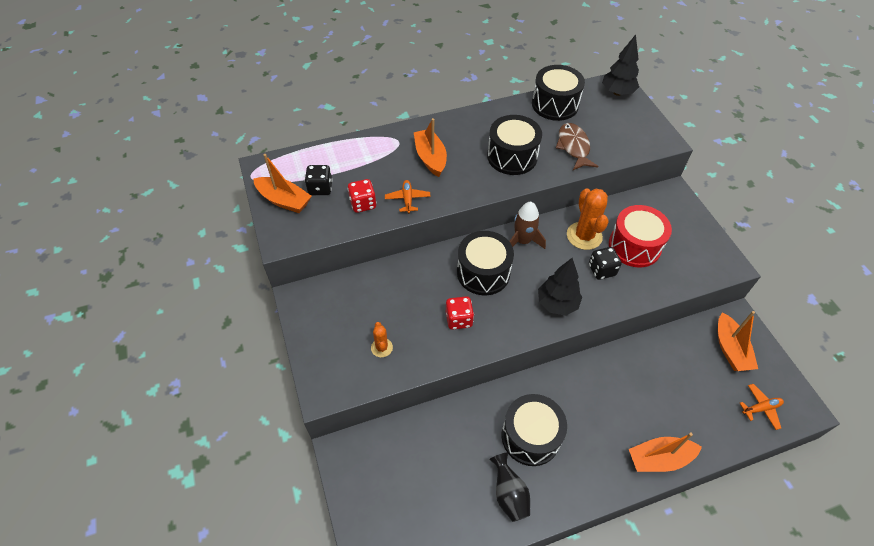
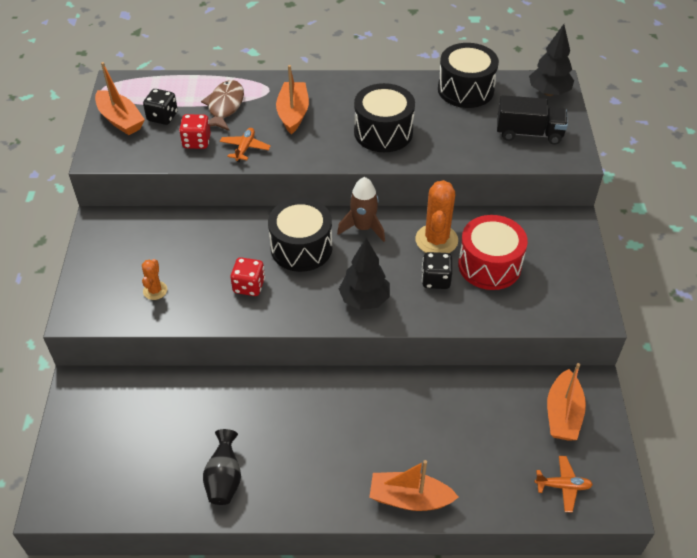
camera: 20 degrees right, 5 degrees down
black drum [502,394,567,466] -> none
brown fish [556,123,599,170] -> brown fish moved to [201,80,244,131]
none -> black truck [497,95,568,144]

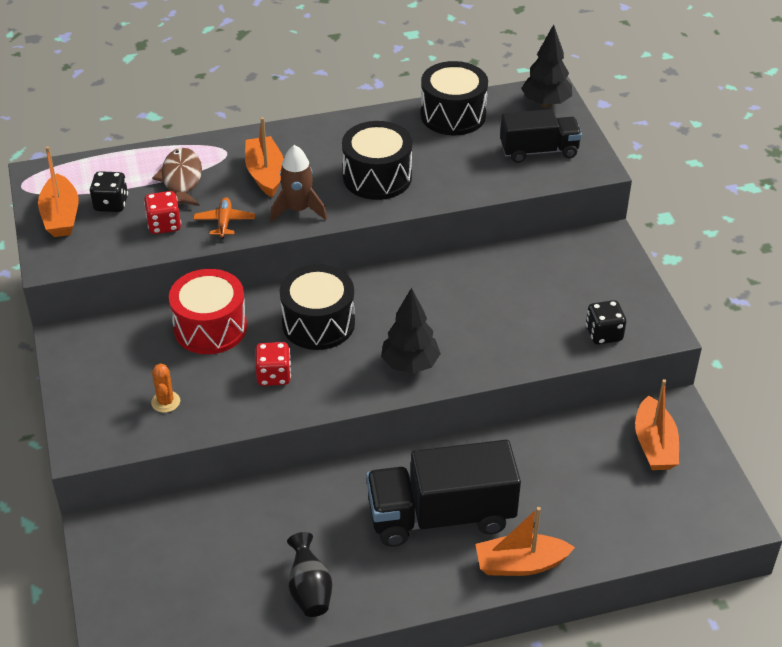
camera: 15 degrees left, 5 degrees down
orange boat [95,62,145,135] -> orange boat turned 45 degrees clockwise [38,146,79,237]
brown rocket [337,177,385,242] -> brown rocket moved to [270,145,327,222]
orange cactus [415,180,458,253] -> none
black dice [422,252,452,289] -> black dice moved to [586,300,626,345]
red drum [458,215,528,290] -> red drum moved to [169,269,247,354]
orange plane [534,456,593,513] -> none
none -> black truck [366,440,521,547]

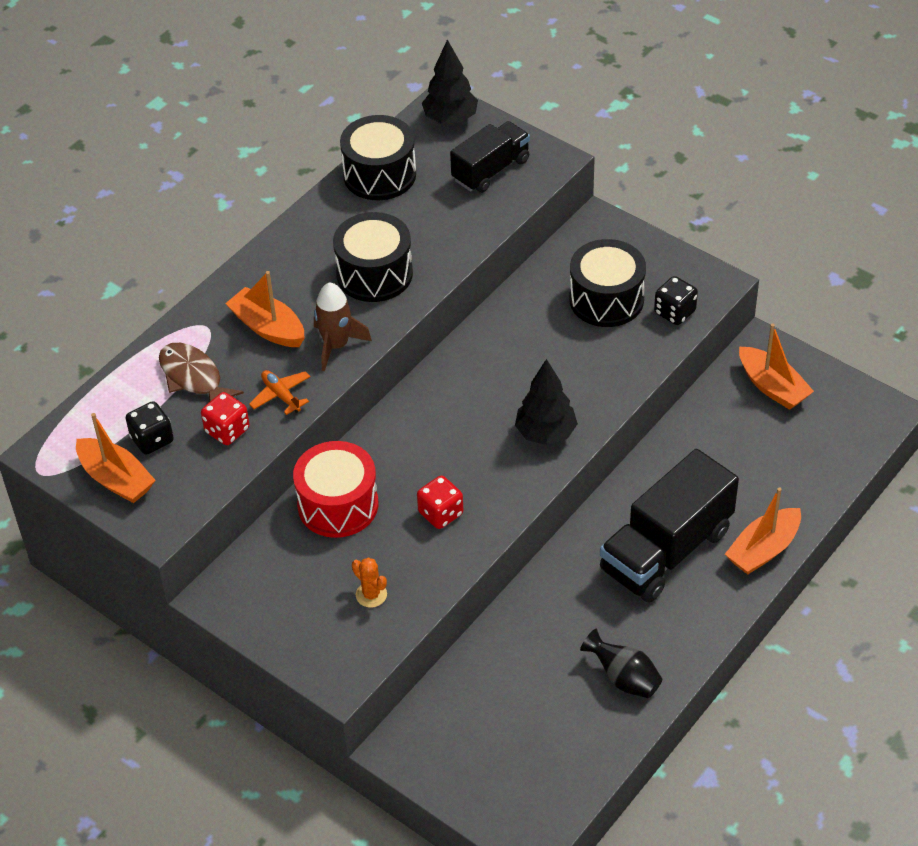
camera: 35 degrees left, 5 degrees up
black drum [280,265,355,350] -> black drum moved to [569,239,646,327]

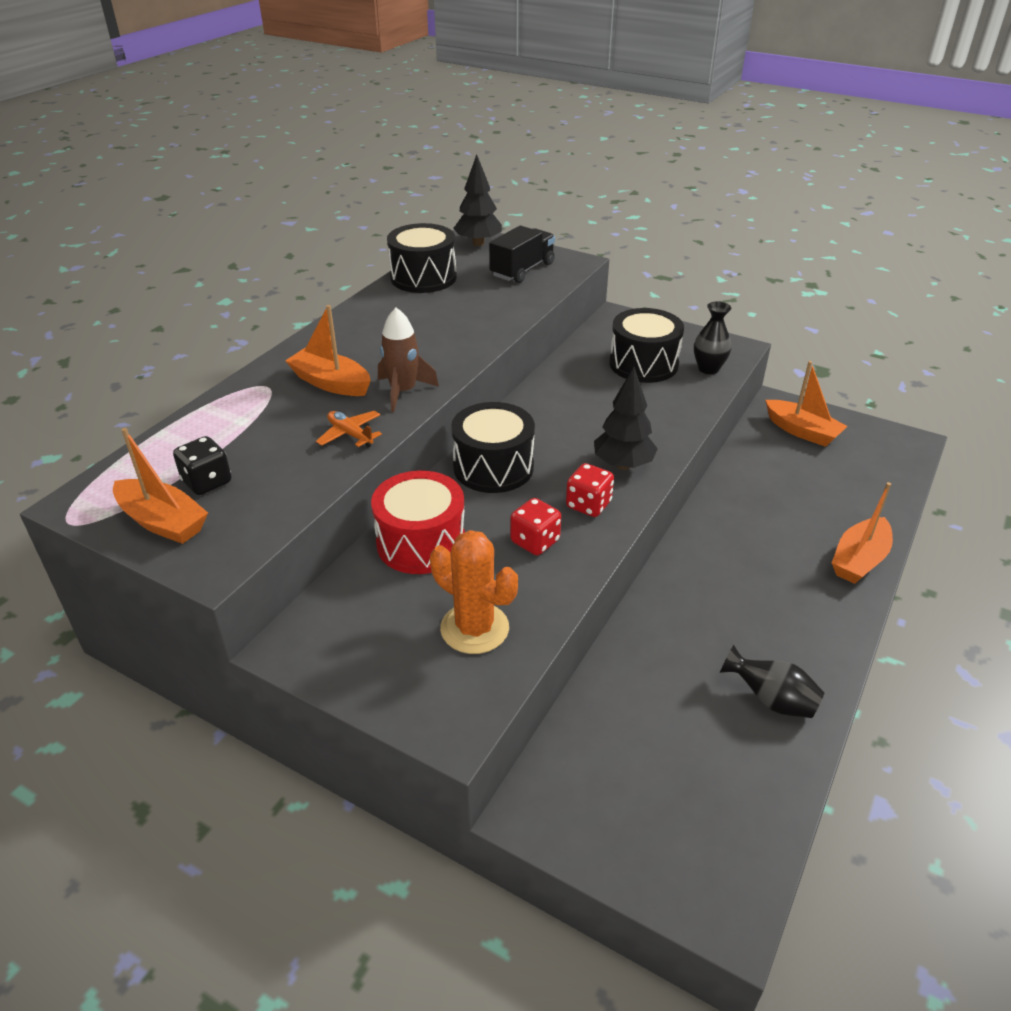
camera: 10 degrees left, 10 degrees down
brown fish [159,343,244,401] -> none
red dice [201,392,250,445] -> red dice moved to [566,463,614,517]
black drum [333,212,413,302] -> black drum moved to [451,402,535,493]
orange cactus [352,557,387,608] -> orange cactus [430,530,518,654], size x1.85
black truck [600,449,739,603] -> none
black dice [654,276,698,325] -> black vase [694,301,731,374]

